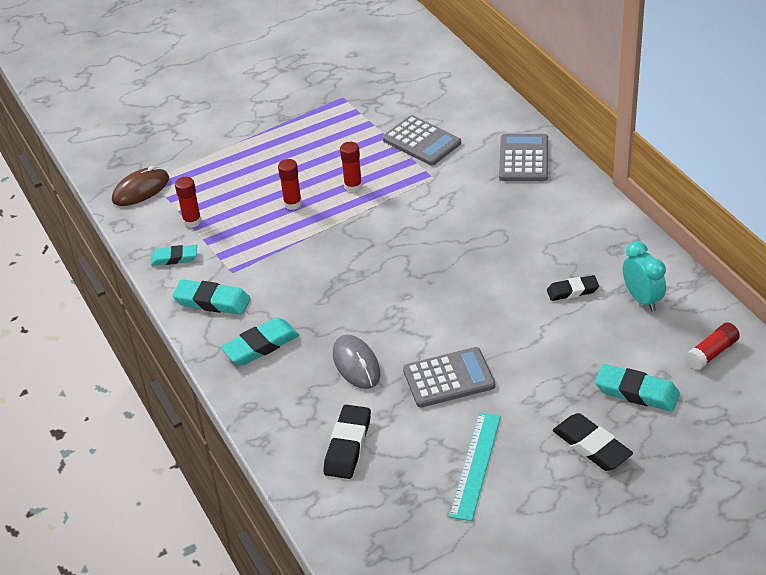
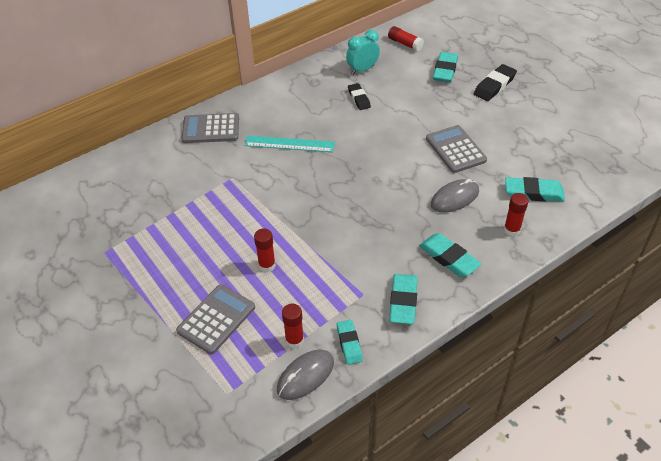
camera: 100 degrees left, 5 degrees up
brown mouse [112,166,169,206] -> none
black eraser [323,405,371,479] -> turquoise eraser [505,177,565,202]
red glue stick [340,142,362,192] -> red glue stick moved to [504,193,529,236]
grey calculator [382,115,461,165] -> grey calculator moved to [176,284,255,354]
turquoise ruler [449,412,501,521] -> turquoise ruler moved to [244,135,335,152]
none -> grey mouse [277,350,334,400]

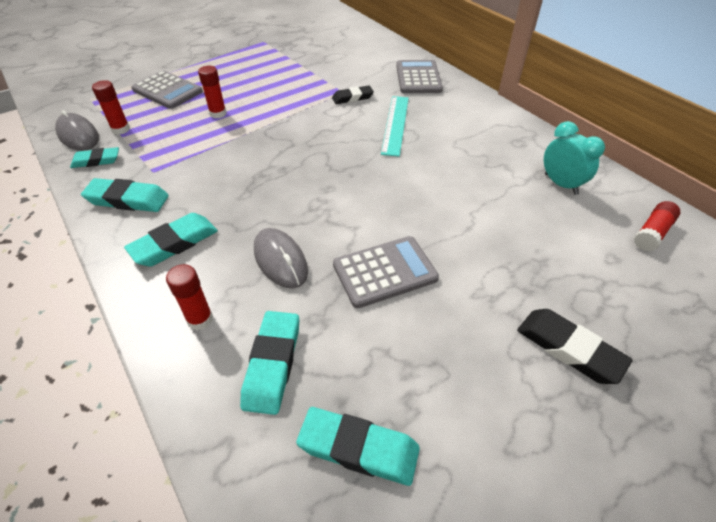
camera: 90 degrees right, 0 degrees up
black eraser [348,83,371,110] -> black eraser moved to [332,86,374,104]
turquoise eraser [433,52,458,82] -> turquoise eraser moved to [296,407,420,486]

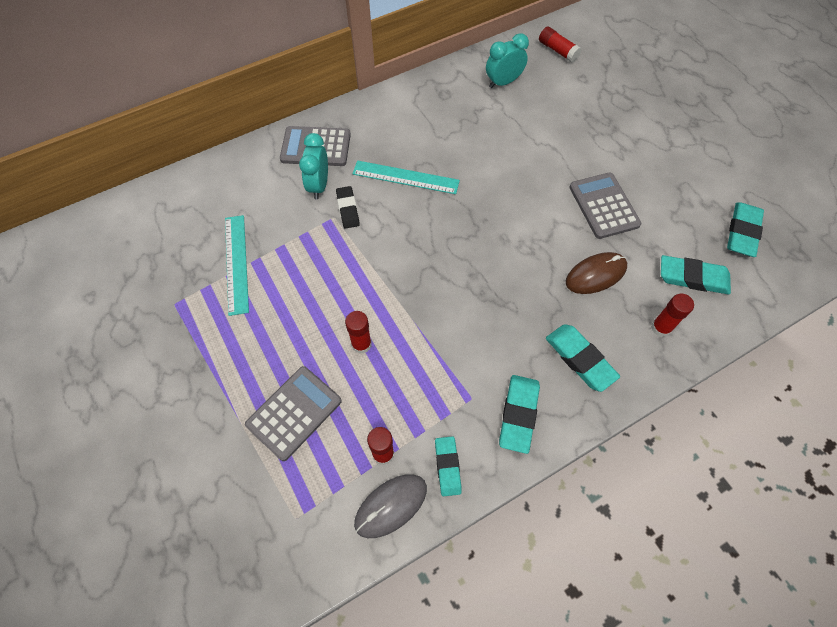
camera: 85 degrees left, 15 degrees up
grey mouse [254,228,308,288] -> brown mouse [566,252,627,294]
black eraser [517,309,632,384] -> none
none -> turquoise ruler [225,215,249,316]
none -> turquoise clock [299,133,328,199]

